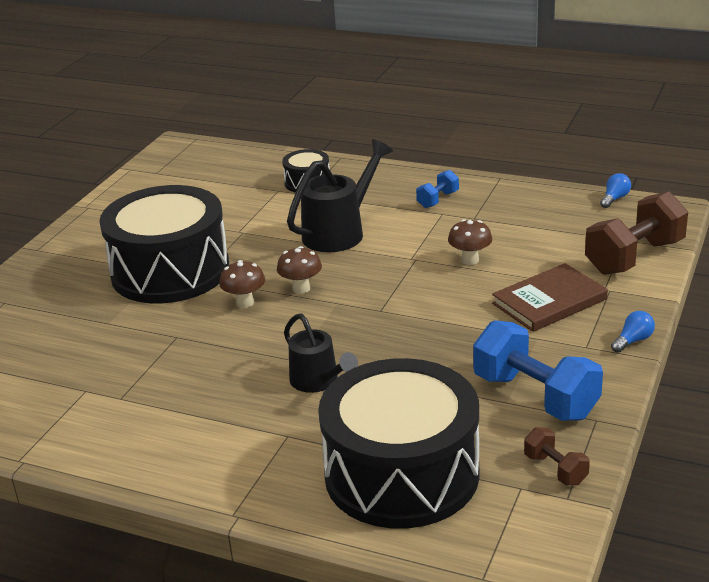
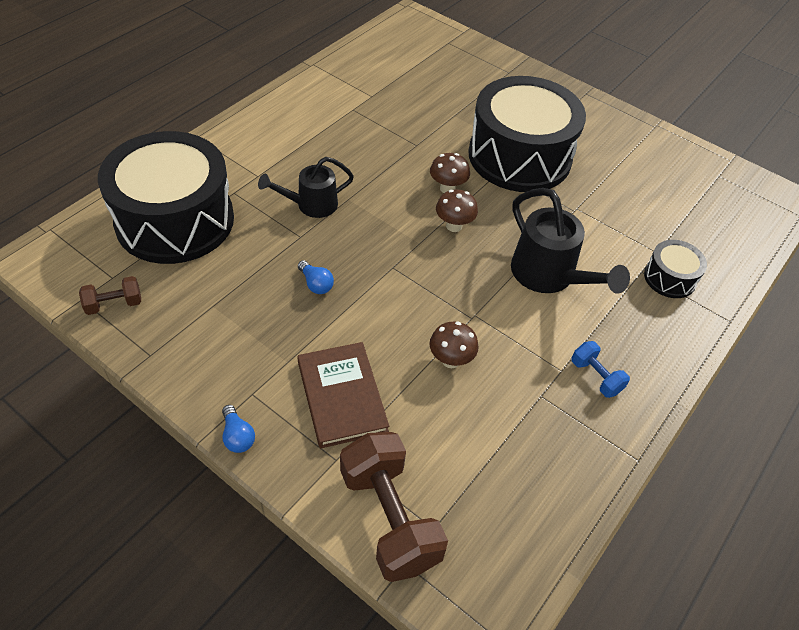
camera: 100 degrees right, 20 degrees up
blue dumbbell [473,320,603,421] -> none
blue light bulb [600,173,631,208] -> blue light bulb moved to [298,260,334,294]

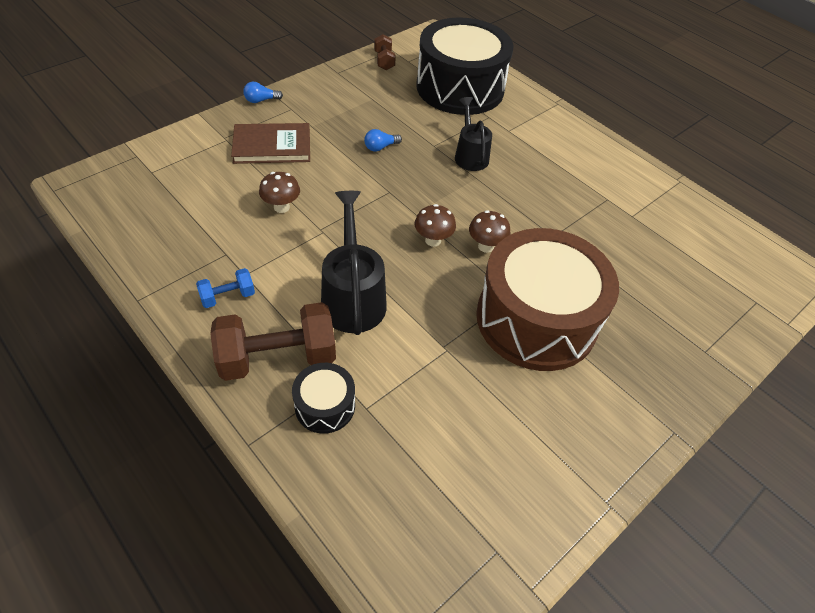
camera: 100 degrees right, 0 degrees up
brown dumbbell [340,432,448,582] -> brown dumbbell moved to [210,302,336,381]
black drum [468,76,586,192] -> brown drum [476,228,619,371]
black watering can [511,188,630,294] -> black watering can turned 105 degrees clockwise [321,191,387,335]

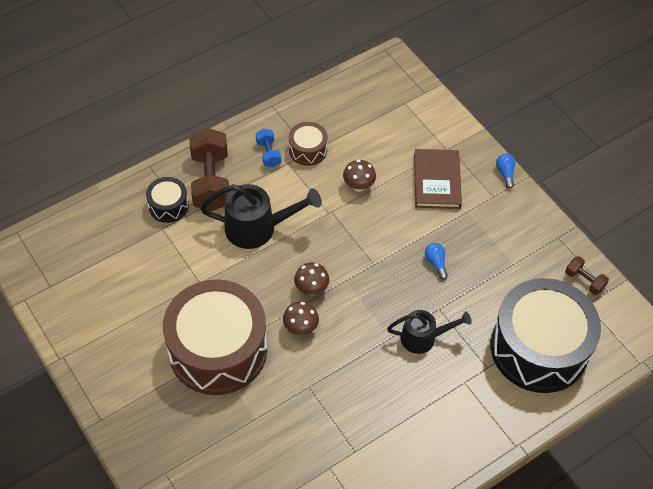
camera: 100 degrees right, 5 degrees up
brown dumbbell [374,34,396,70] -> brown dumbbell turned 45 degrees clockwise [565,256,609,295]
none -> brown drum [289,122,328,166]

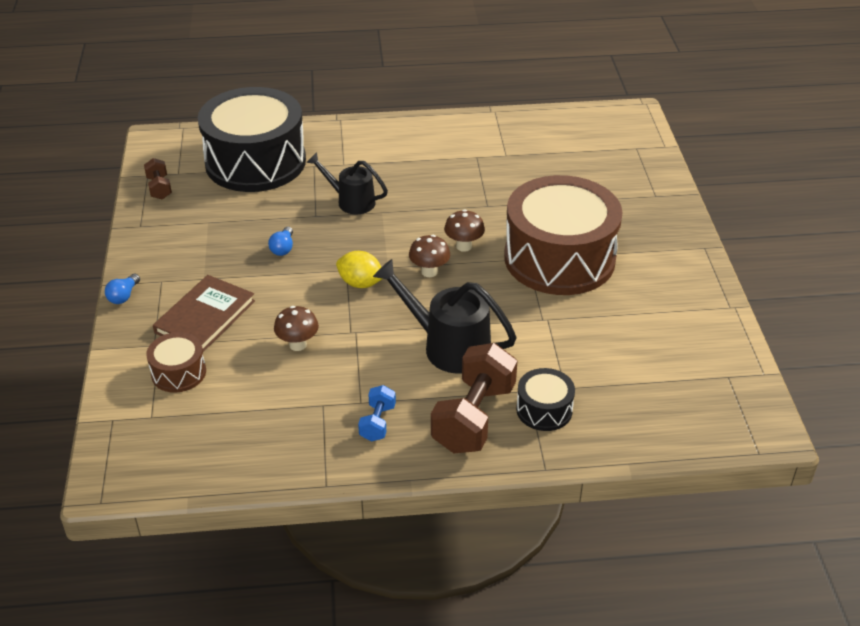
camera: 150 degrees left, 15 degrees down
brown drum [289,122,328,166] -> brown drum moved to [146,332,206,393]
none -> yellow lemon [336,251,382,288]

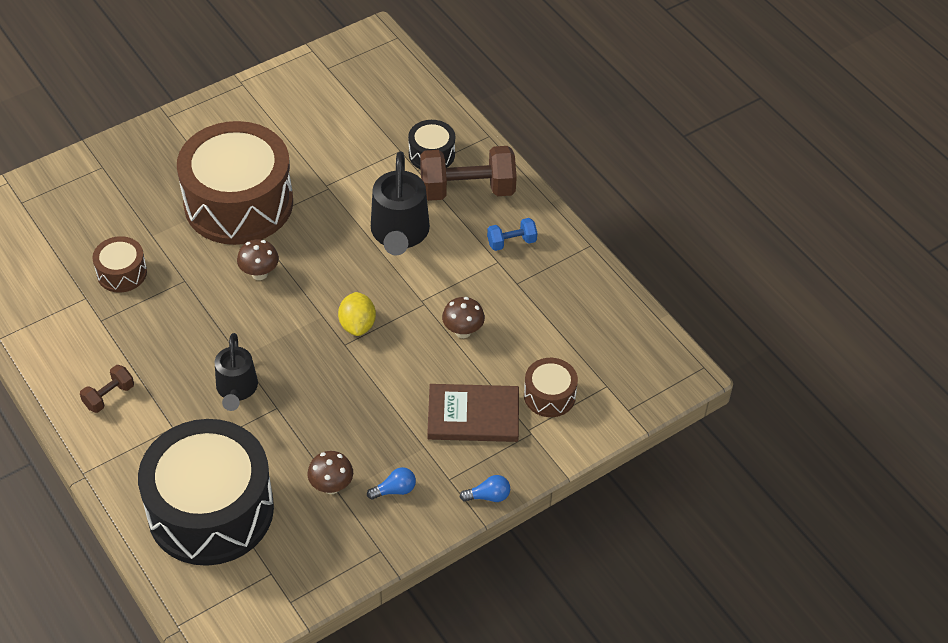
camera: 120 degrees left, 10 degrees up
brown dumbbell [144,158,172,199] -> brown dumbbell moved to [80,365,134,413]
blue light bulb [268,227,293,256] -> blue light bulb moved to [367,467,416,500]
brown mushroom [409,235,450,277] -> brown mushroom moved to [307,451,353,494]
none -> brown drum [92,236,147,293]

